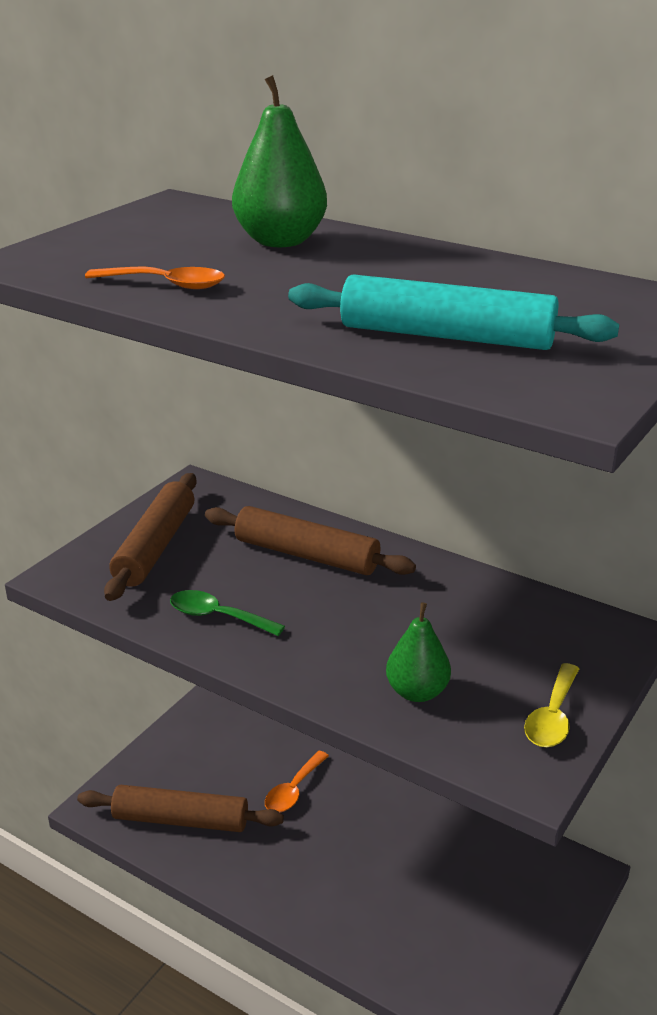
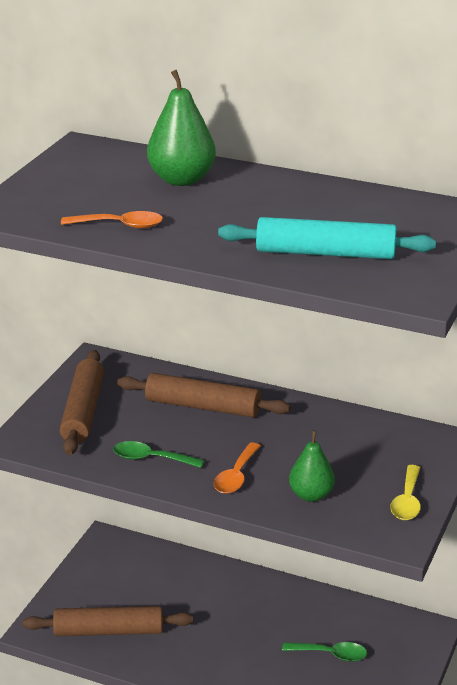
camera: 10 degrees left, 0 degrees up
orange spoon [265,751,329,813] -> orange spoon moved to [214,442,260,494]
none -> green spoon [282,642,367,662]

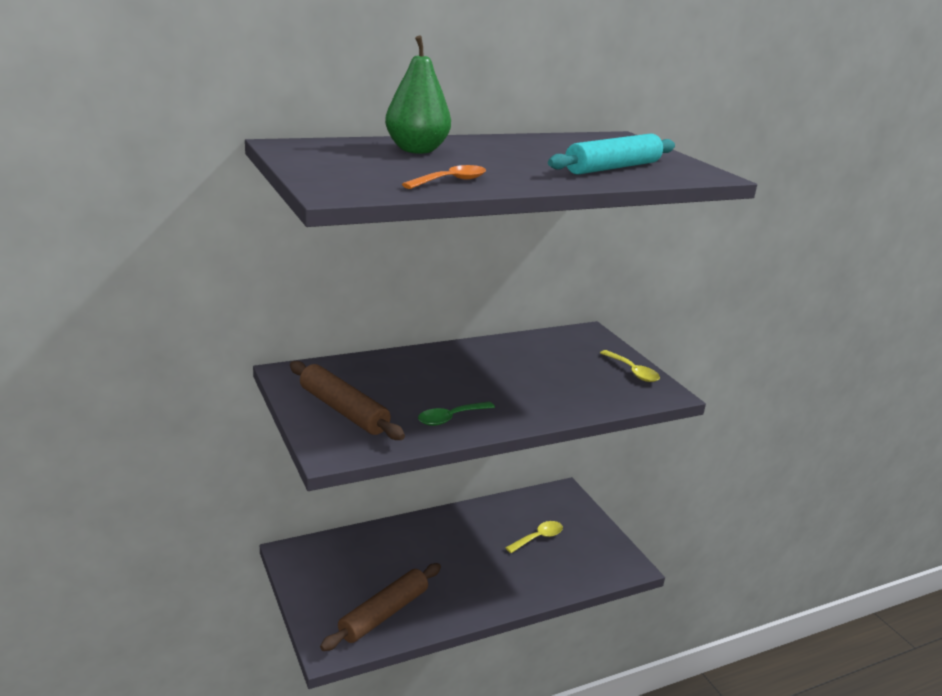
camera: 50 degrees left, 5 degrees down
brown rolling pin [117,373,290,417] -> none
orange spoon [214,442,260,494] -> none
green spoon [282,642,367,662] -> yellow spoon [505,521,563,553]
green pear [289,431,335,502] -> none

